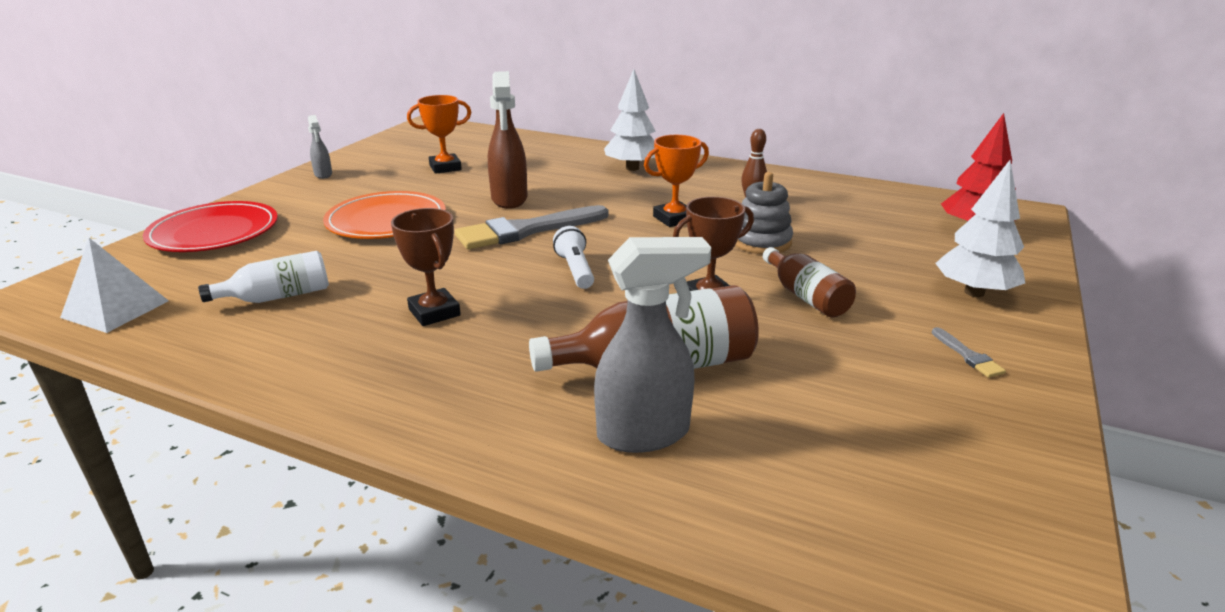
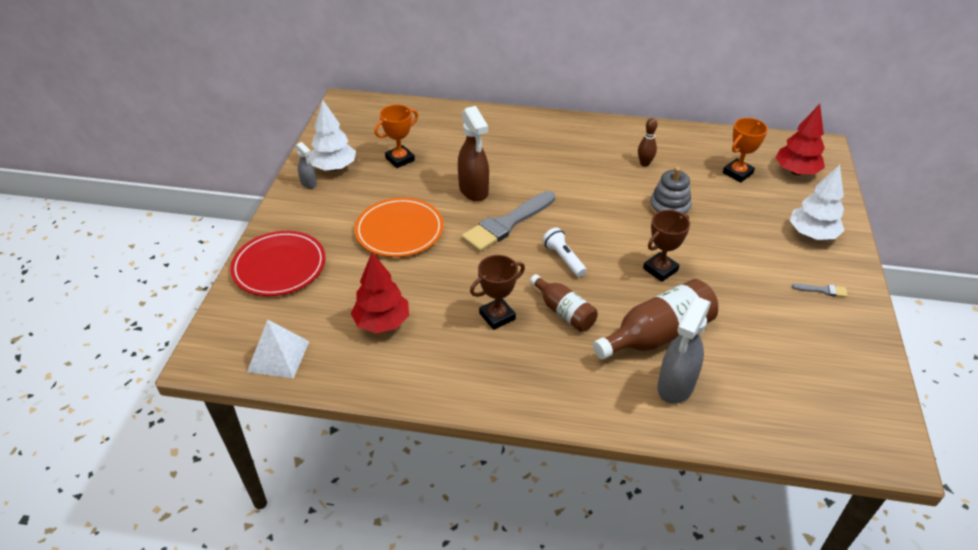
camera: 15 degrees left, 15 degrees up
white bottle [198,251,329,303] -> red tree [350,252,409,333]
brown trophy [391,208,461,326] -> brown trophy turned 75 degrees counterclockwise [470,255,525,330]
grey spray bottle [594,237,711,453] -> grey spray bottle turned 150 degrees clockwise [657,296,711,404]
white tree [604,69,656,171] -> white tree moved to [308,99,356,171]
orange trophy [644,135,709,227] -> orange trophy moved to [723,118,768,183]
brown bottle [763,247,856,318] -> brown bottle moved to [530,274,598,332]
grey brush [932,327,1006,378] -> grey brush turned 45 degrees counterclockwise [792,283,848,297]

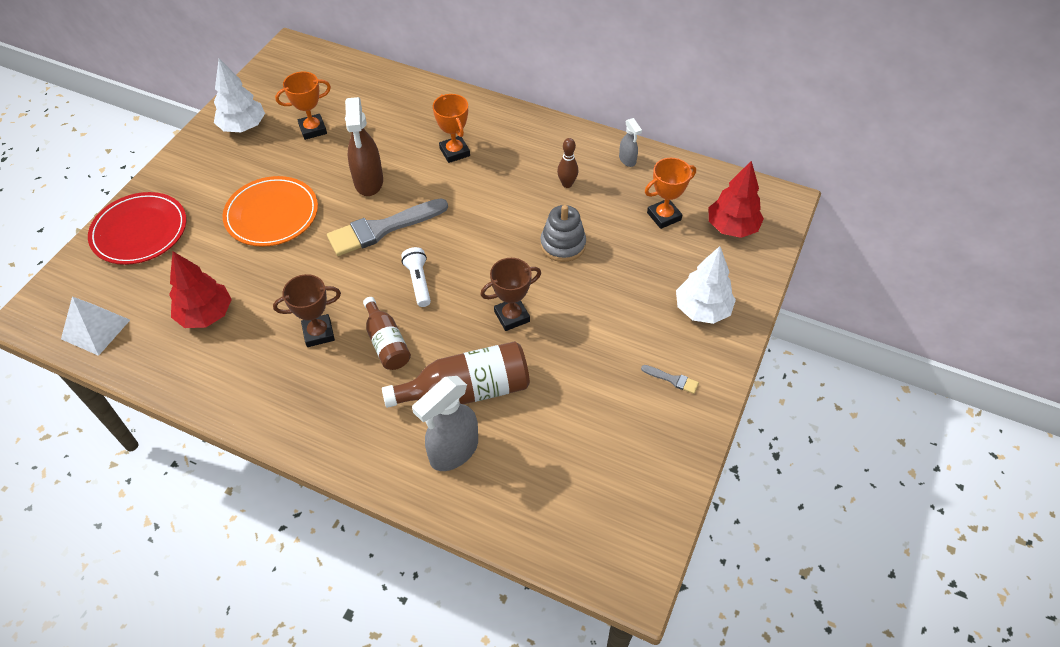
camera: 15 degrees right, 10 degrees up
grey spray bottle [295,142,317,189] -> grey spray bottle moved to [619,118,642,167]
none -> orange trophy [433,94,470,163]

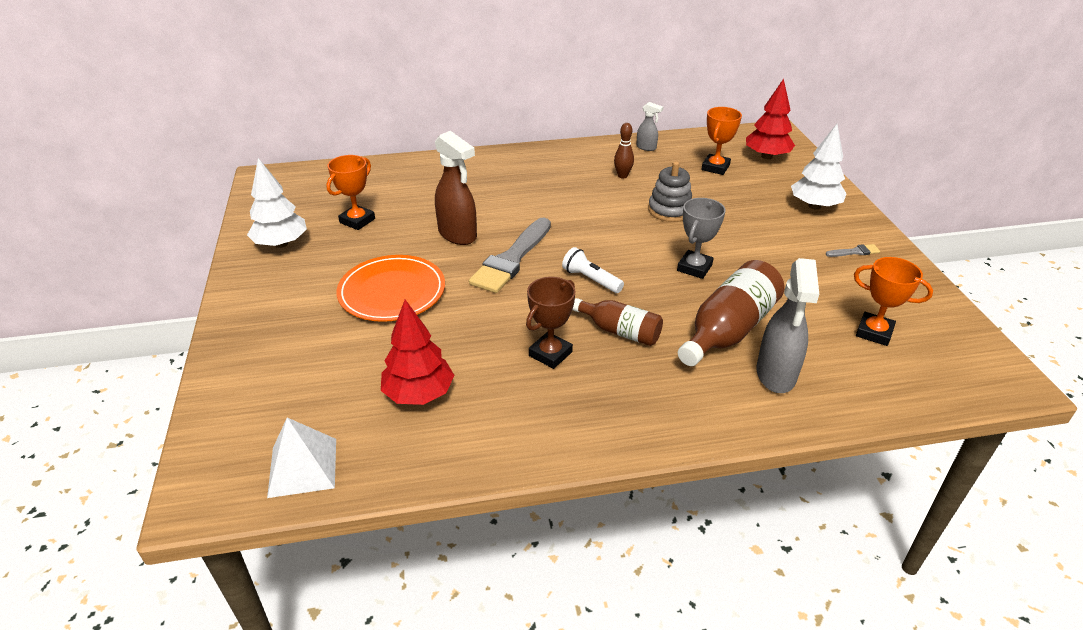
camera: 35 degrees left, 15 degrees down
red plate [88,192,187,265] -> none
orange trophy [433,94,470,163] -> orange trophy moved to [854,257,933,346]
brown trophy [480,258,541,331] -> grey trophy [677,198,725,279]

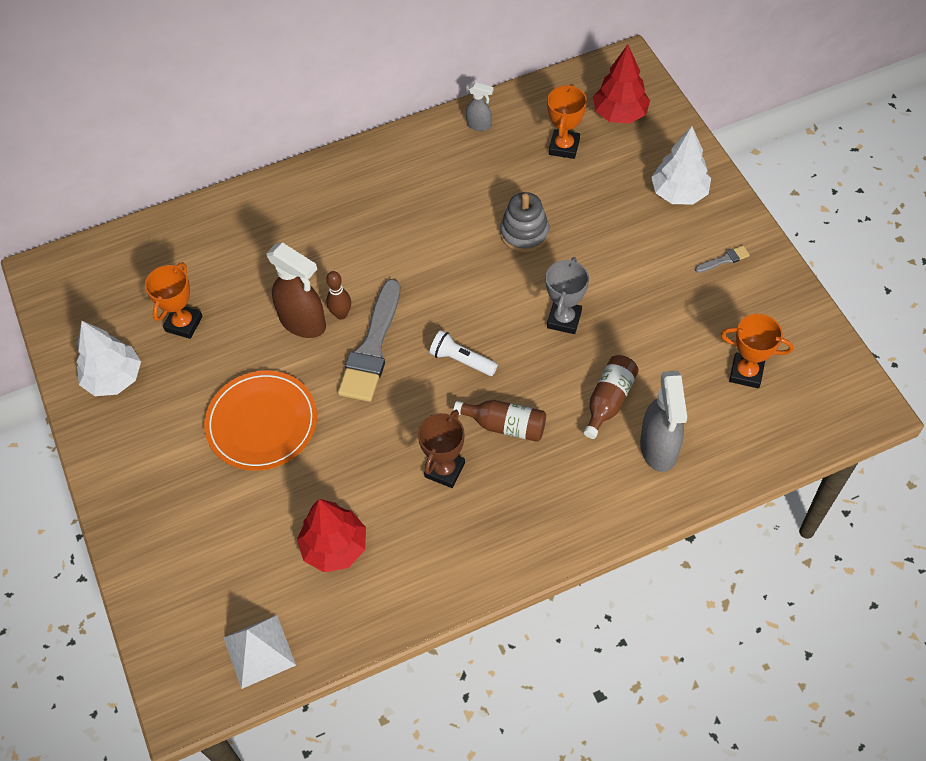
camera: 10 degrees left, 20 degrees up
brown bowling pin [614,123,634,178] -> brown bowling pin moved to [326,271,351,320]
brown bottle [678,260,784,366] -> brown bottle [584,355,639,439], size x0.61

